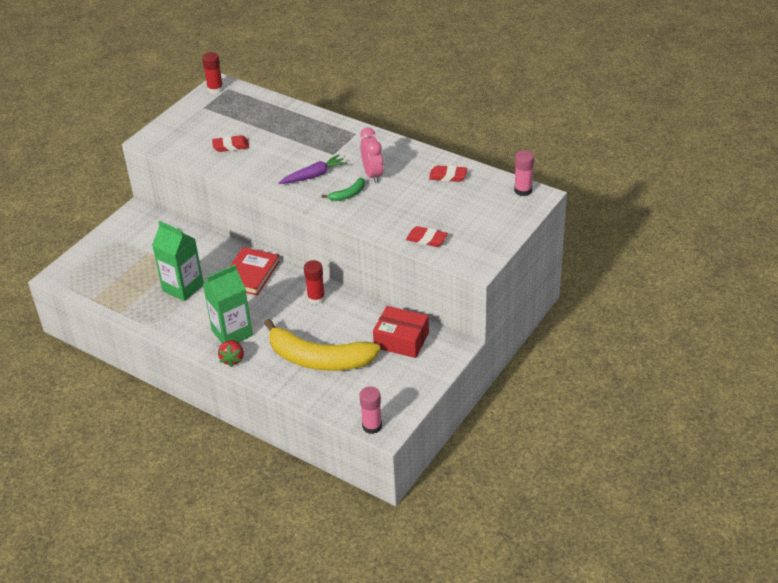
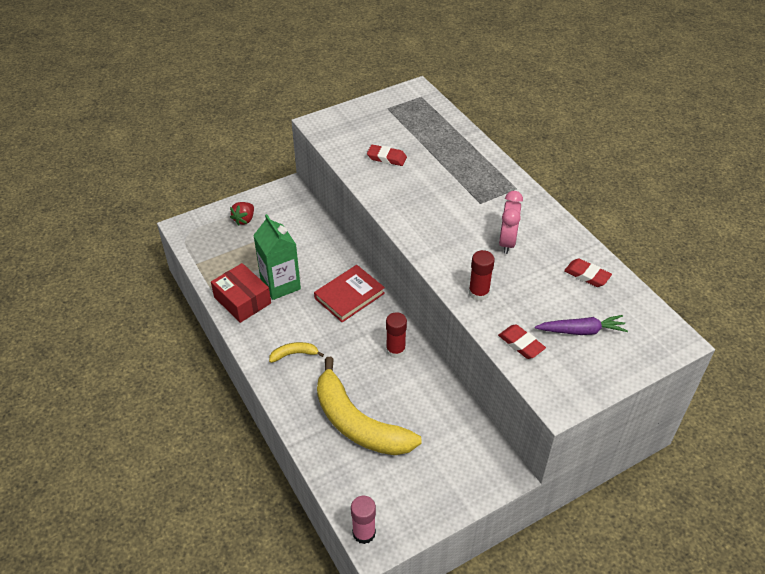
camera: 25 degrees right, 5 degrees up
red glue stick [202,52,223,94] -> red glue stick moved to [469,250,495,301]
green carton [203,264,253,344] -> yellow banana [269,342,324,363]
red strawberry [218,340,244,367] -> red strawberry moved to [230,202,254,226]
purple carrot [279,155,347,184] -> purple carrot moved to [535,315,628,335]
green banana [322,177,365,201] -> none
red box [373,306,429,358] -> red box moved to [211,263,271,323]
pink glue stick [514,150,534,196] -> none

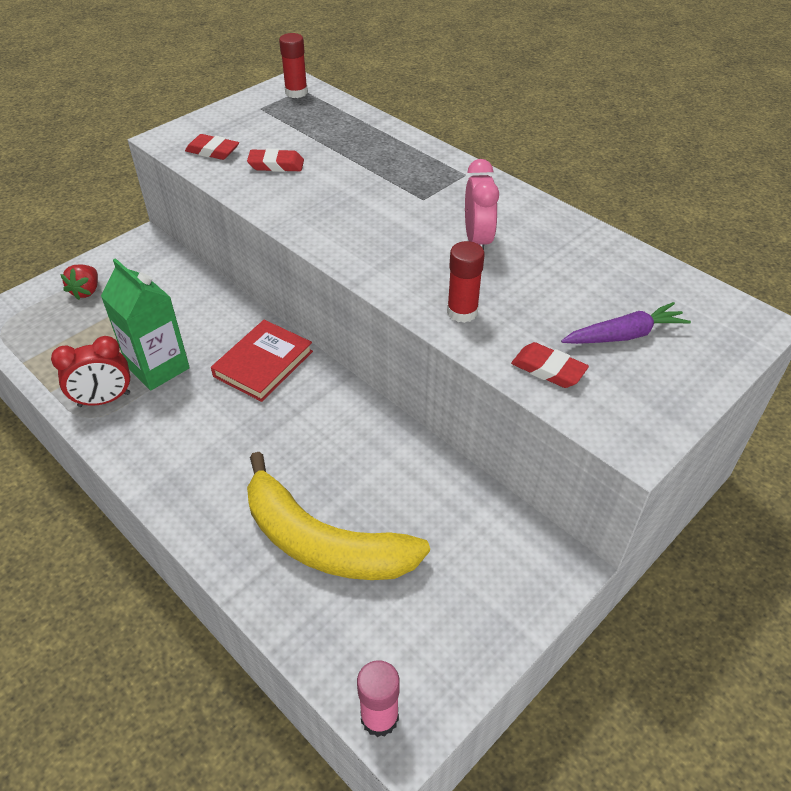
camera: 15 degrees left, 0 degrees up
red box [211,263,271,323] -> red clock [51,336,130,407]
yellow banana [269,342,324,363] -> none
red glue stick [386,312,407,358] -> red glue stick moved to [279,33,308,98]
red eraser [564,258,612,287] -> red eraser moved to [185,134,239,160]

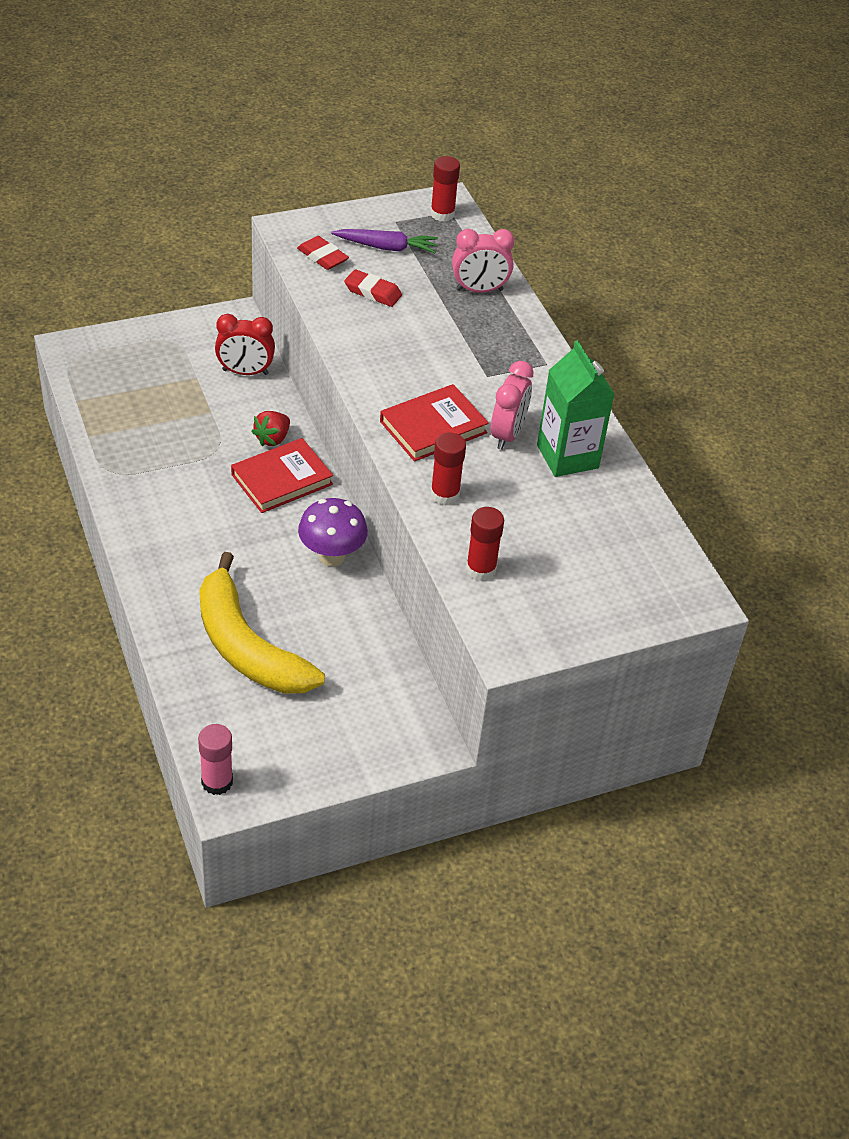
camera: 20 degrees right, 0 degrees up
red clock [51,336,130,407] -> red clock moved to [215,314,275,375]
red strawberry [60,265,98,300] -> red strawberry moved to [251,411,290,446]
green carton [101,258,190,391] -> green carton moved to [537,340,614,477]
red eraser [511,342,589,388] -> red glue stick [466,507,504,581]
purple carrot [561,302,691,344] -> purple carrot moved to [331,229,438,253]
none -> purple mushroom [298,498,368,566]
none -> red book [380,384,489,462]
none -> pink clock [452,229,514,293]

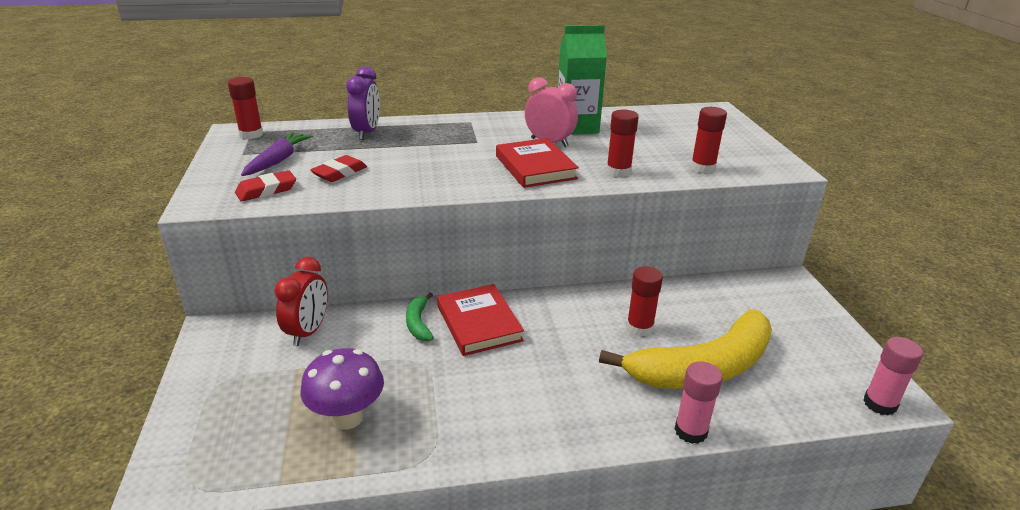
camera: 75 degrees left, 15 degrees down
red strawberry [251,411,290,446] -> green banana [406,292,434,341]
purple mushroom [298,498,368,566] -> purple mushroom moved to [300,348,384,430]
pink clock [452,229,514,293] -> purple clock [346,66,380,140]
none -> red glue stick [626,266,663,336]
none -> pink glue stick [675,361,722,444]

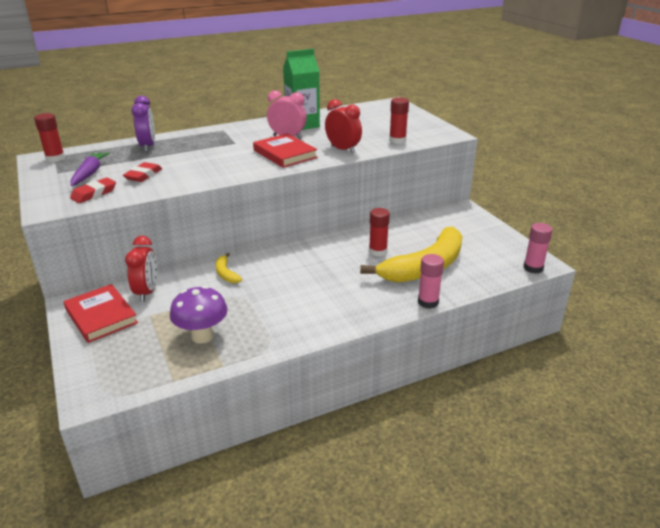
camera: 15 degrees left, 0 degrees up
green banana [406,292,434,341] -> yellow banana [216,253,242,283]
red book [437,284,524,356] -> red book moved to [63,284,138,343]
red glue stick [606,109,639,177] -> red clock [325,99,362,154]

